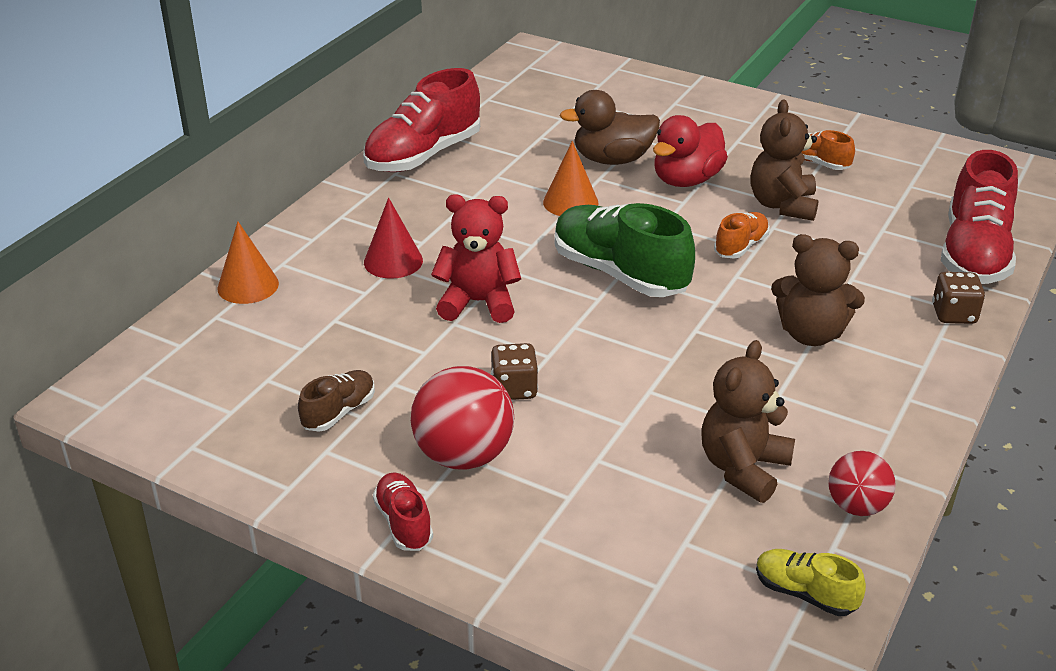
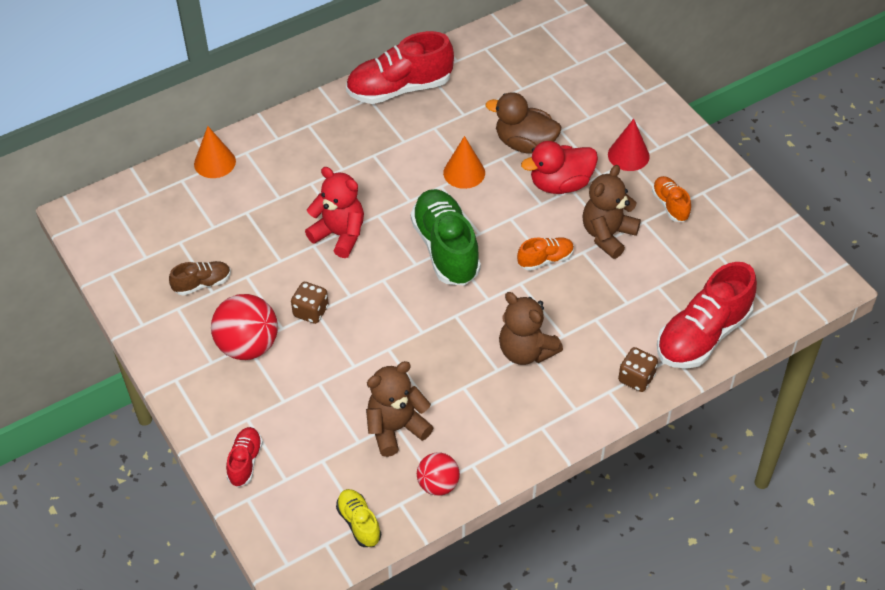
camera: 30 degrees right, 15 degrees up
red cone [364,198,423,279] -> red cone moved to [608,119,650,171]
red shoe [373,472,433,551] -> red shoe moved to [226,427,263,487]

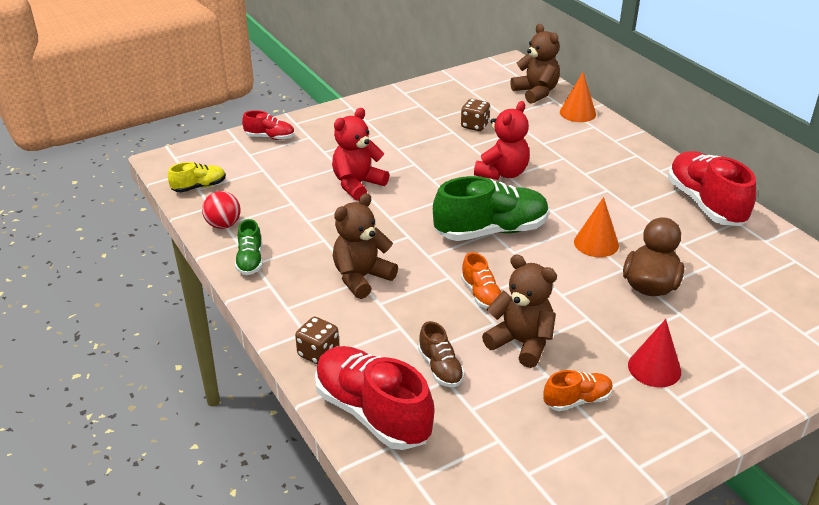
camera: 90 degrees right, 15 degrees down
brown shoe [169,261,231,296] -> brown shoe moved to [418,321,465,387]
red ball [211,294,278,360] -> none
brown dice [291,282,329,324] -> brown dice moved to [461,99,490,131]
brown teddy bear [366,361,434,457] -> brown teddy bear moved to [510,24,560,104]
red duck [521,141,598,194] -> none
none -> green shoe [235,219,263,275]
none -> red teddy bear [332,108,389,201]

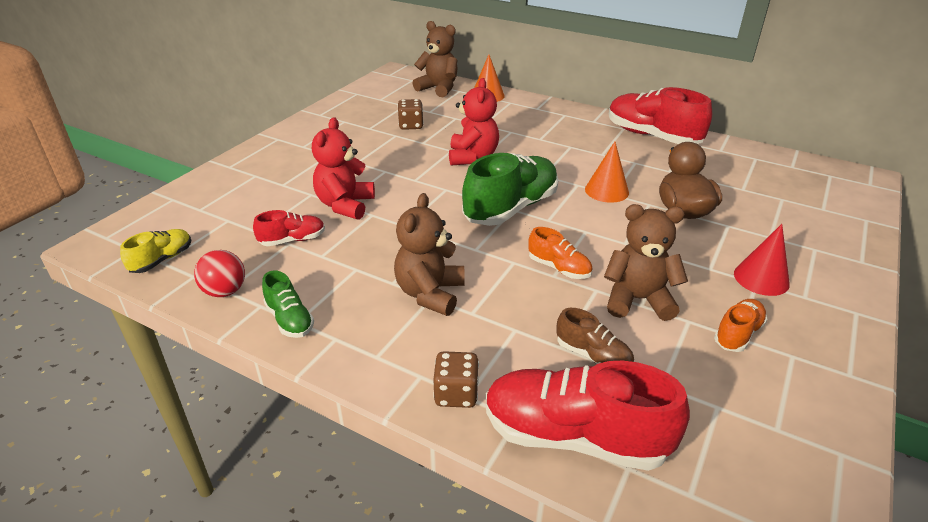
camera: 30 degrees left, 0 degrees up
red shoe [242,110,295,140] -> red shoe moved to [253,210,325,246]

